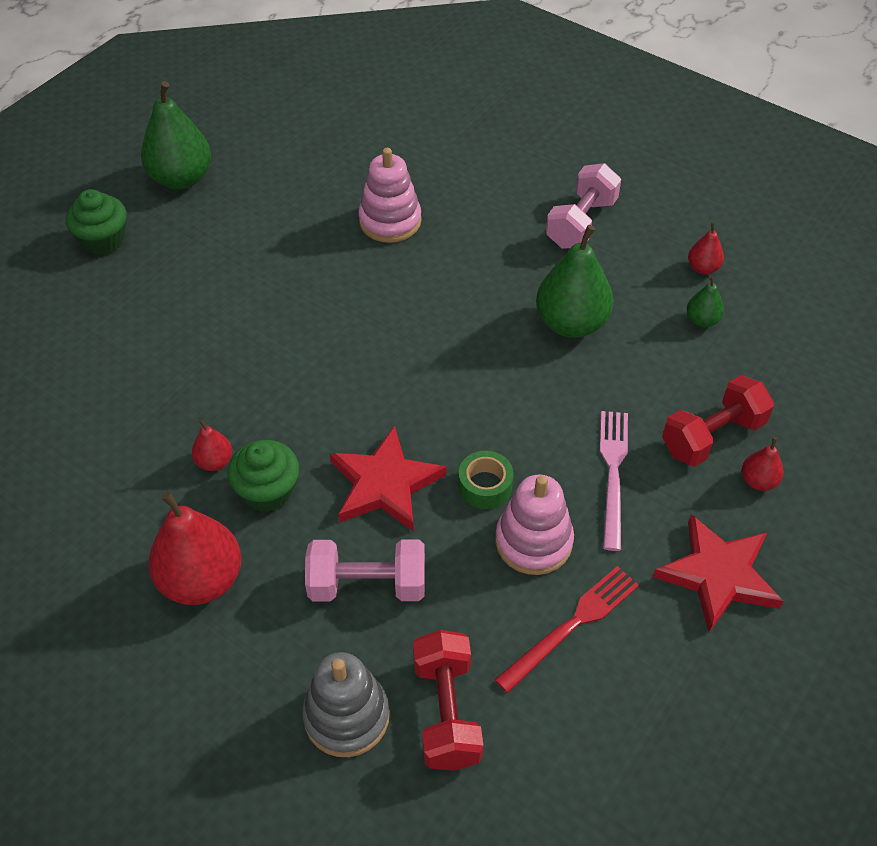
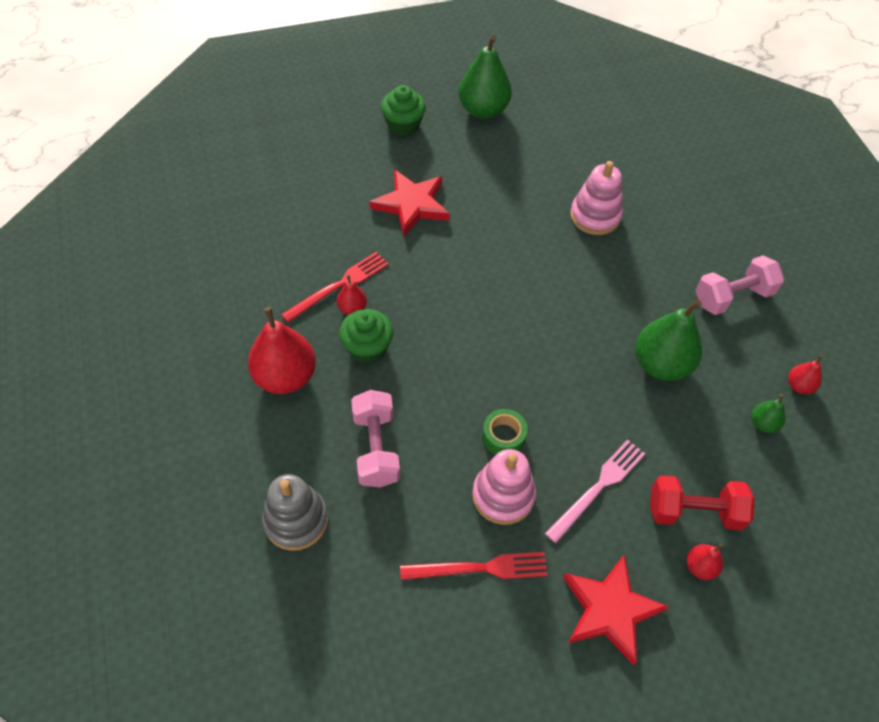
camera: 35 degrees right, 5 degrees up
pink dumbbell [305,539,425,602] -> pink dumbbell turned 45 degrees clockwise [351,390,400,488]
red star [330,426,446,532] -> red star moved to [369,169,450,236]
red dumbbell [413,630,484,771] -> none
none -> red fork [281,252,389,323]

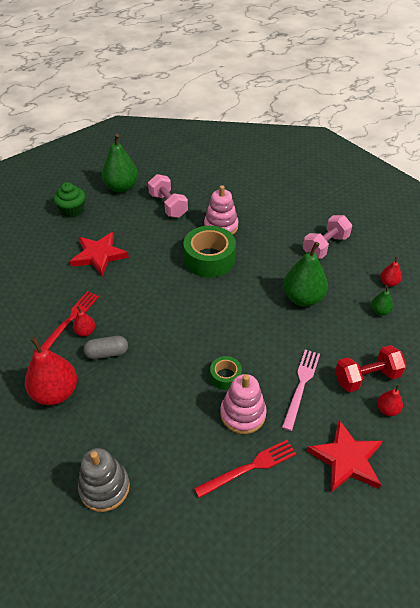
camera: 20 degrees left, 10 degrees down
green cupcake [339,309,393,364] -> grey capsule [84,336,128,359]
pink dumbbell [351,390,400,488] -> pink dumbbell moved to [148,174,188,218]
none -> green tape [184,226,236,278]

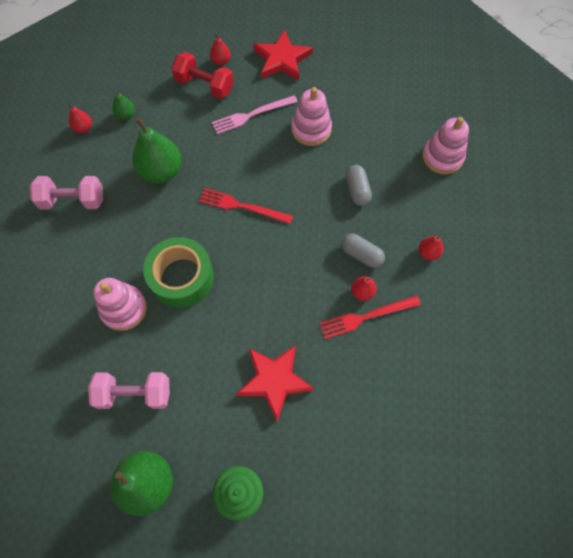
camera: 135 degrees left, 20 degrees up
red pear [25,337,77,405] -> red pear [419,236,444,260], size x0.48
grey stacking toy [78,448,130,512] -> pink stacking toy [423,117,469,174]
pink dumbbell [148,174,188,218] -> pink dumbbell turned 75 degrees clockwise [88,372,170,409]
red fork [194,440,296,498] -> red fork moved to [199,188,293,224]
green tape [210,356,242,390] -> none
none -> grey capsule [346,165,372,206]

